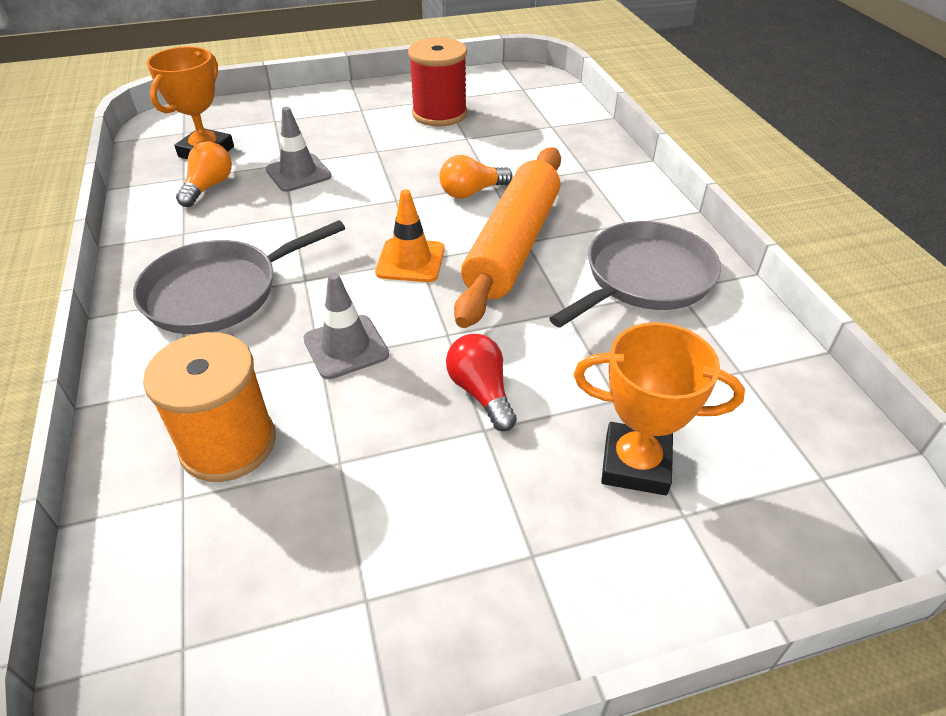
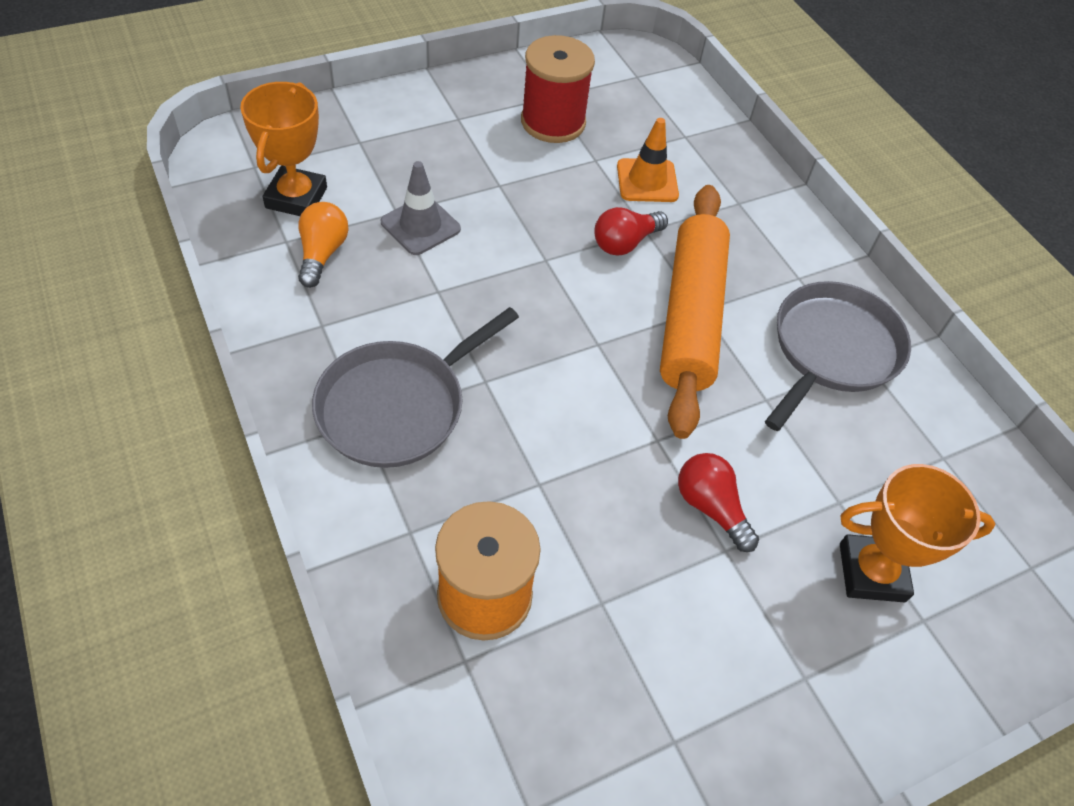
camera: 15 degrees left, 10 degrees up
grey traffic cone [303,273,389,379] -> none
orange traffic cone [375,189,445,282] -> orange traffic cone moved to [617,118,679,202]
orange light bulb [439,155,513,199] -> red light bulb [594,207,668,256]

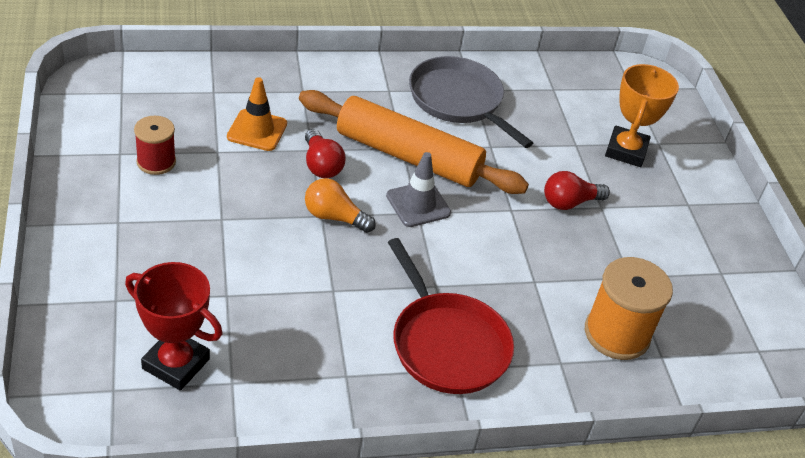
camera: 75 degrees left, 10 degrees down
orange trophy [240,82,327,216] -> red trophy [125,262,222,391]
orange light bulb [298,202,349,288] -> orange light bulb moved to [305,178,376,233]
grey pan [312,307,519,468] -> red pan [388,238,514,394]
grey traffic cone [381,161,461,255] -> grey traffic cone moved to [386,152,451,227]
red spool [521,35,595,143] -> red spool [134,116,176,175], size x0.62

